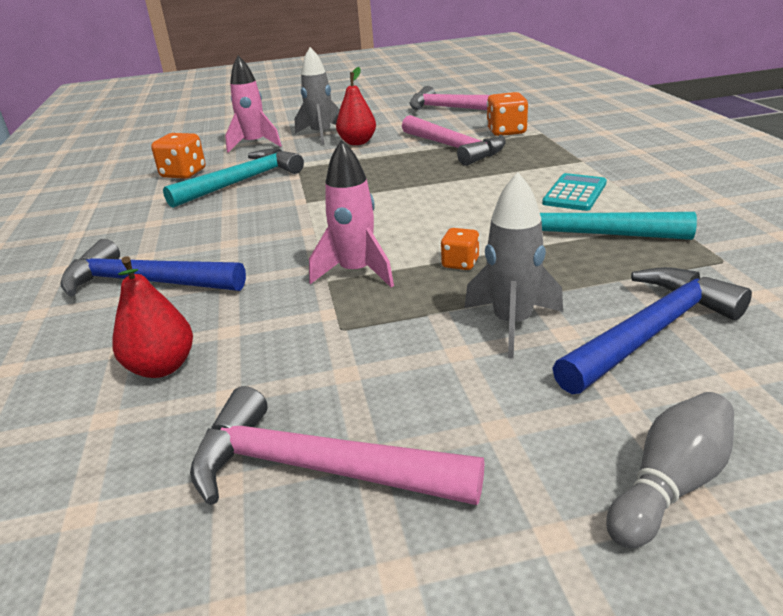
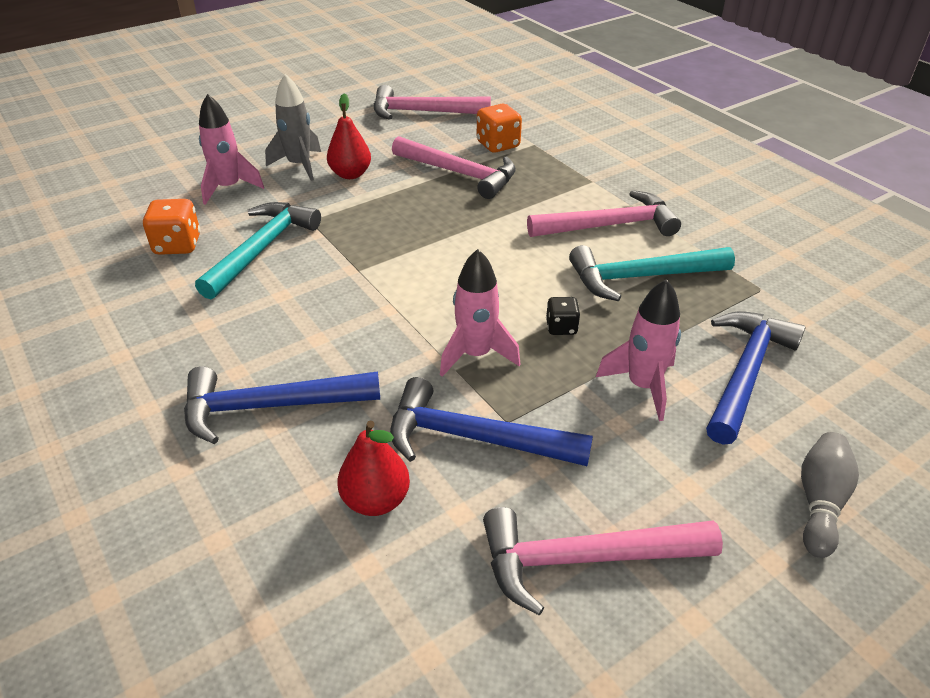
camera: 25 degrees left, 10 degrees up
orange dice [441,228,480,270] -> black dice [546,297,580,335]
grey rocket [464,172,563,358] -> pink rocket [596,279,681,421]
turquoise calculator [542,173,607,211] -> pink hammer [527,190,681,237]
none -> blue hammer [390,377,593,466]

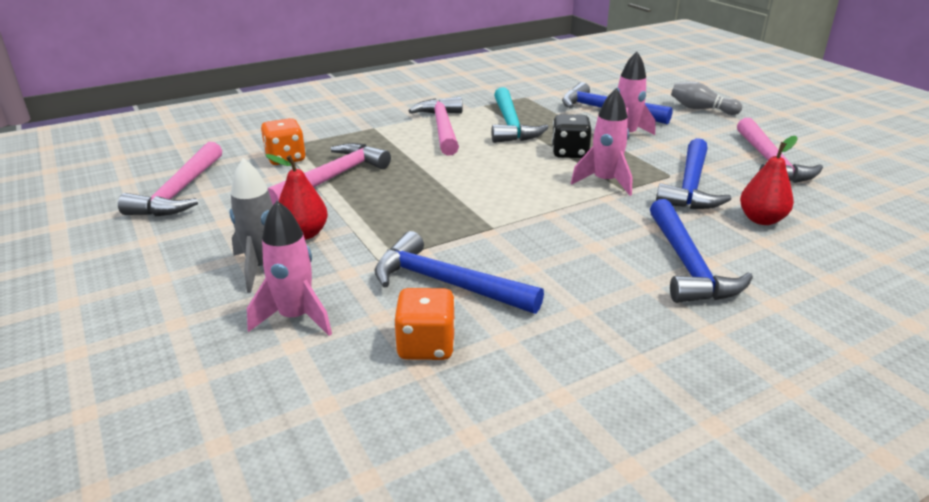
camera: 85 degrees left, 10 degrees down
turquoise hammer [195,202,321,299] -> blue hammer [374,231,544,314]
black dice [546,297,580,335] -> black dice [552,114,592,158], size x1.64

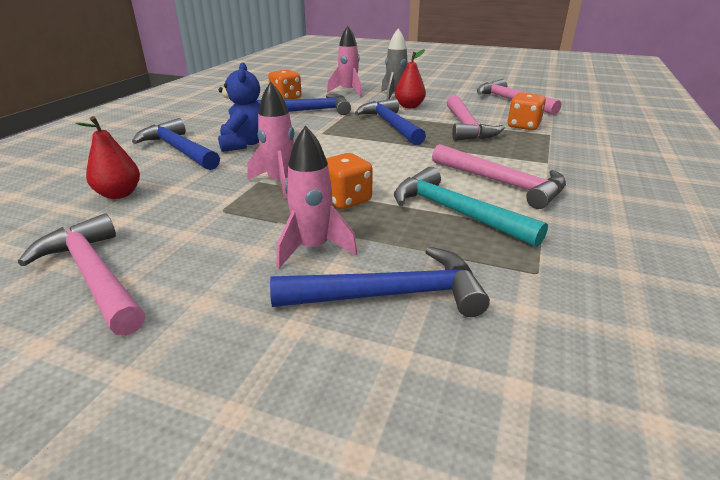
camera: 140 degrees right, 0 degrees up
black dice [552,114,592,158] -> orange dice [326,153,373,209]
blue hammer [656,138,731,209] -> blue hammer moved to [355,98,426,145]
grey bowling pin [671,82,742,115] -> none
none -> blue teddy bear [218,62,260,152]

